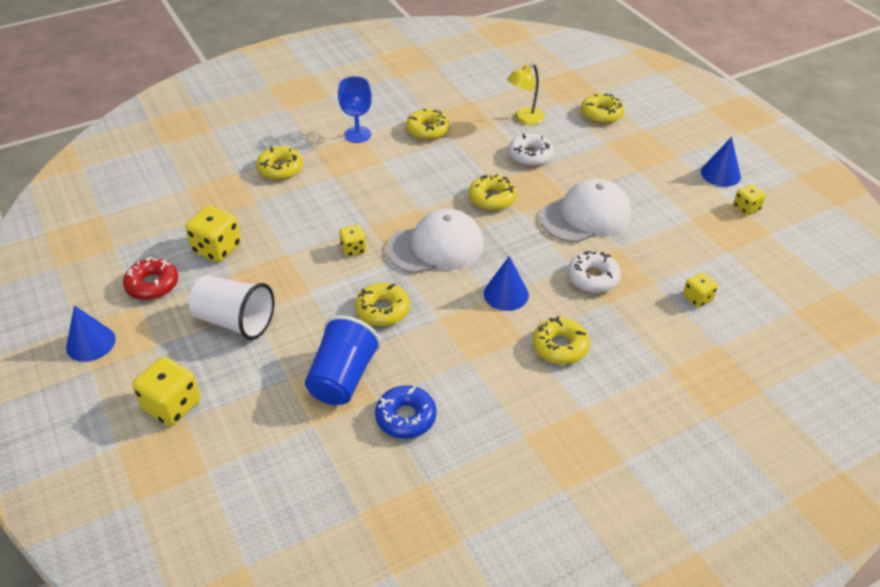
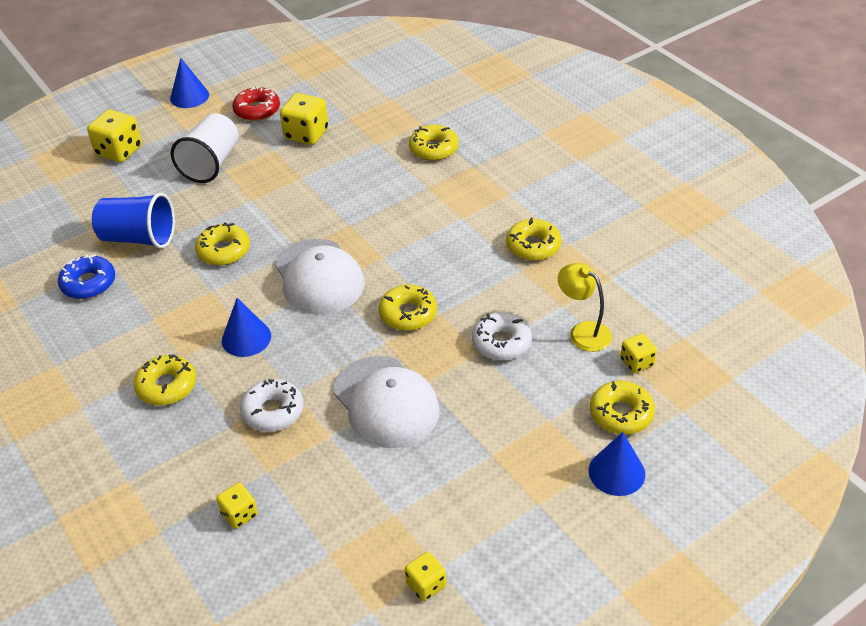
camera: 85 degrees right, 0 degrees up
blue goblet [338,76,372,143] -> none
yellow dice [339,225,366,257] -> yellow dice moved to [620,334,657,373]
blue cone [701,137,741,187] -> blue cone moved to [588,432,645,496]

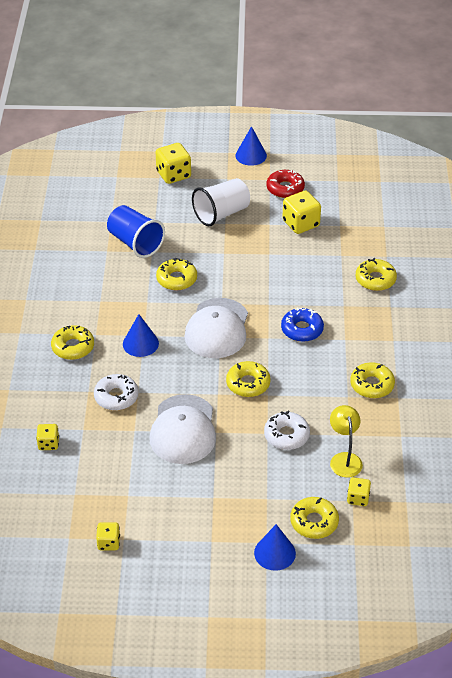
camera: 35 degrees right, 0 degrees up
blue donut [58,254,115,299] -> blue donut moved to [281,308,324,342]

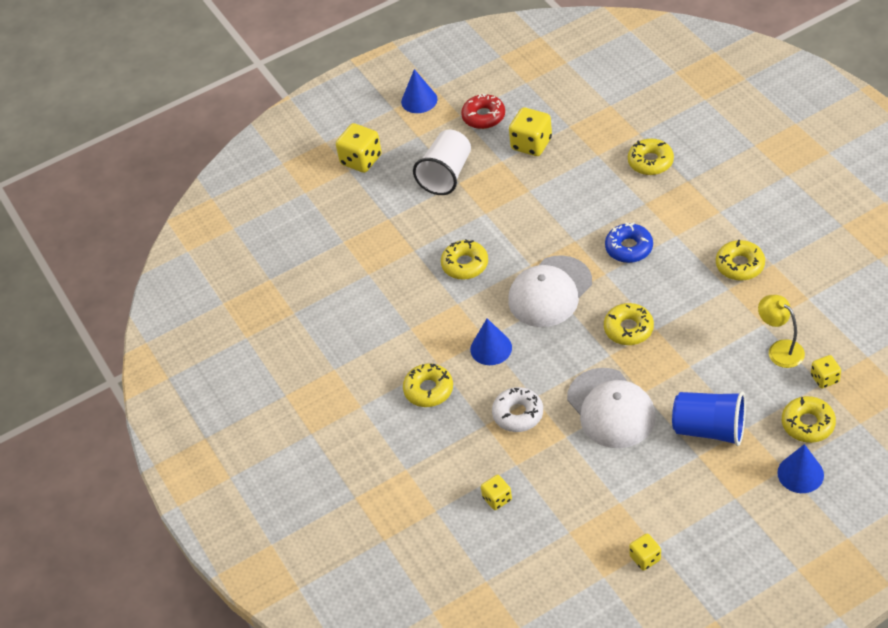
camera: 25 degrees left, 5 degrees up
blue cup [107,205,165,258] -> blue cup moved to [672,391,746,446]
white cap [184,298,248,358] -> white cap turned 60 degrees clockwise [508,255,592,327]
white donut [264,411,310,450] -> none

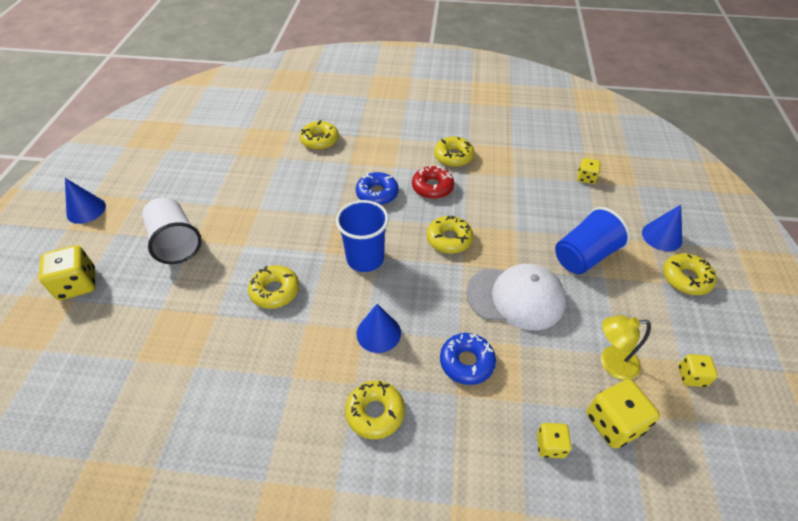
camera: 60 degrees left, 0 degrees up
red donut [461,94,505,129] -> red donut moved to [412,165,454,199]
white donut [492,387,543,432] -> blue donut [440,333,496,385]
white cap [508,255,592,327] -> blue cup [336,200,389,272]
yellow dice [509,107,552,156] -> yellow dice moved to [586,379,660,449]
yellow lamp [758,295,805,368] -> yellow lamp moved to [601,315,651,380]
yellow donut [782,396,836,443] -> yellow donut moved to [663,253,717,295]

